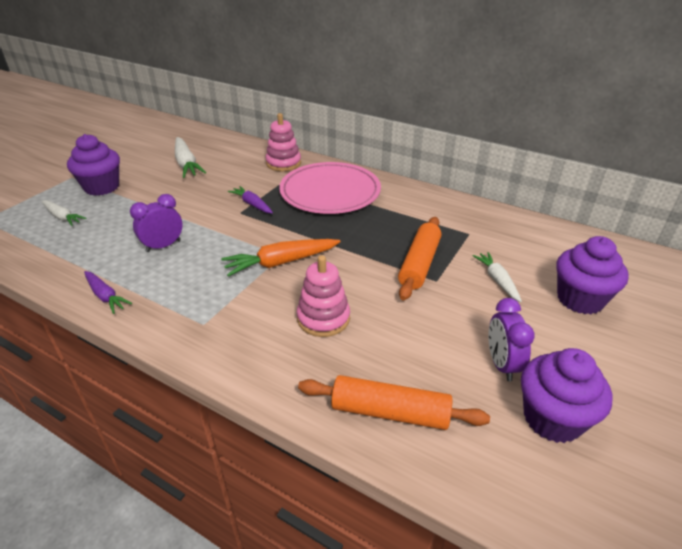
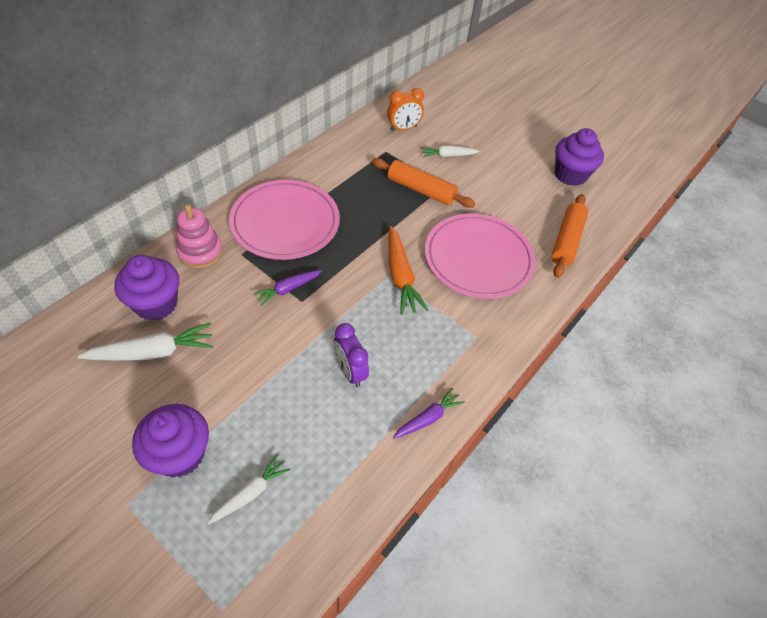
camera: 85 degrees left, 15 degrees up
pink stacking toy [297,255,350,337] -> pink plate [425,213,536,299]
purple clock [488,298,535,382] -> none
purple cupcake [556,236,629,314] -> purple cupcake moved to [114,255,179,321]
none -> orange clock [387,88,424,131]

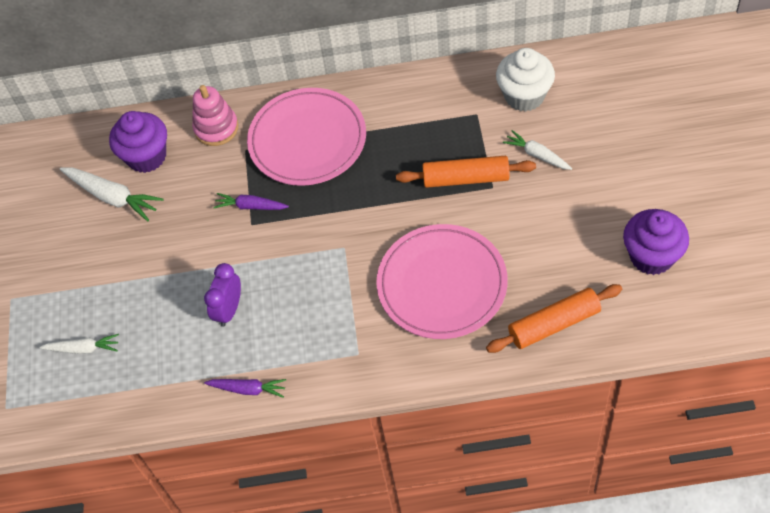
camera: 55 degrees right, 5 degrees up
purple cupcake [132,404,209,478] -> none
orange rolling pin [372,158,475,208] -> orange rolling pin turned 75 degrees counterclockwise [396,156,536,188]
orange clock [387,88,424,131] -> white cupcake [496,48,555,112]
orange carrot [388,226,428,315] -> none

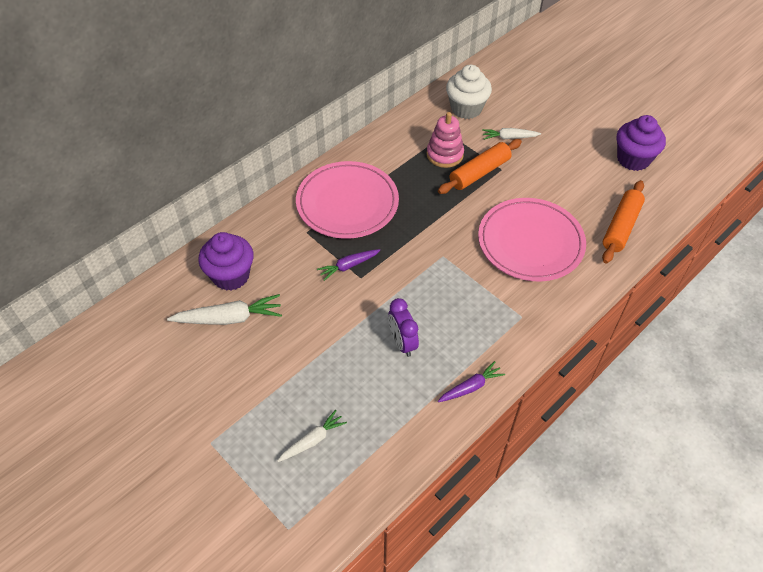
camera: 45 degrees left, 5 degrees down
pink stacking toy [192,85,239,146] -> pink stacking toy moved to [427,112,464,168]

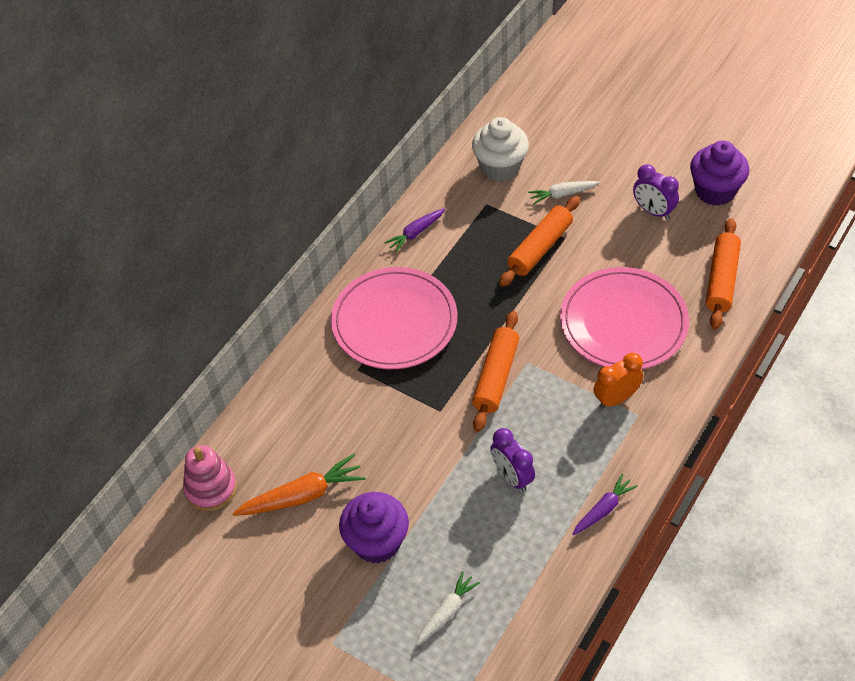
camera: 10 degrees left, 0 degrees up
white carrot [167,294,282,325] -> orange carrot [232,454,366,516]
purple cupcake [198,232,254,291] -> purple cupcake moved to [339,492,409,563]
purple carrot [317,249,380,281] -> purple carrot moved to [384,208,445,253]
pink stacking toy [427,112,464,168] -> pink stacking toy moved to [183,445,237,511]
none -> orange rolling pin [472,311,519,432]
none -> orange clock [593,353,643,408]
none -> purple clock [633,164,679,220]

